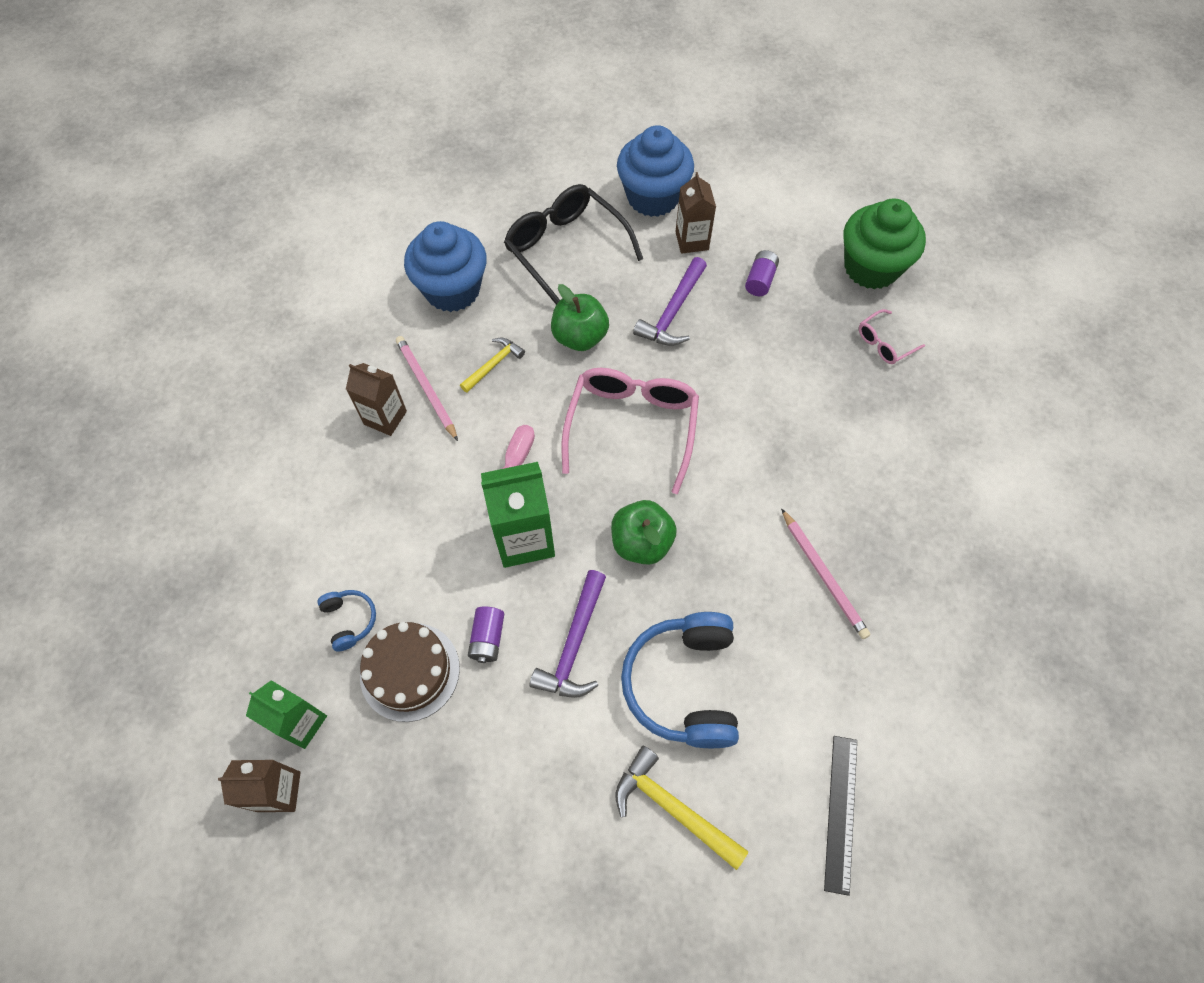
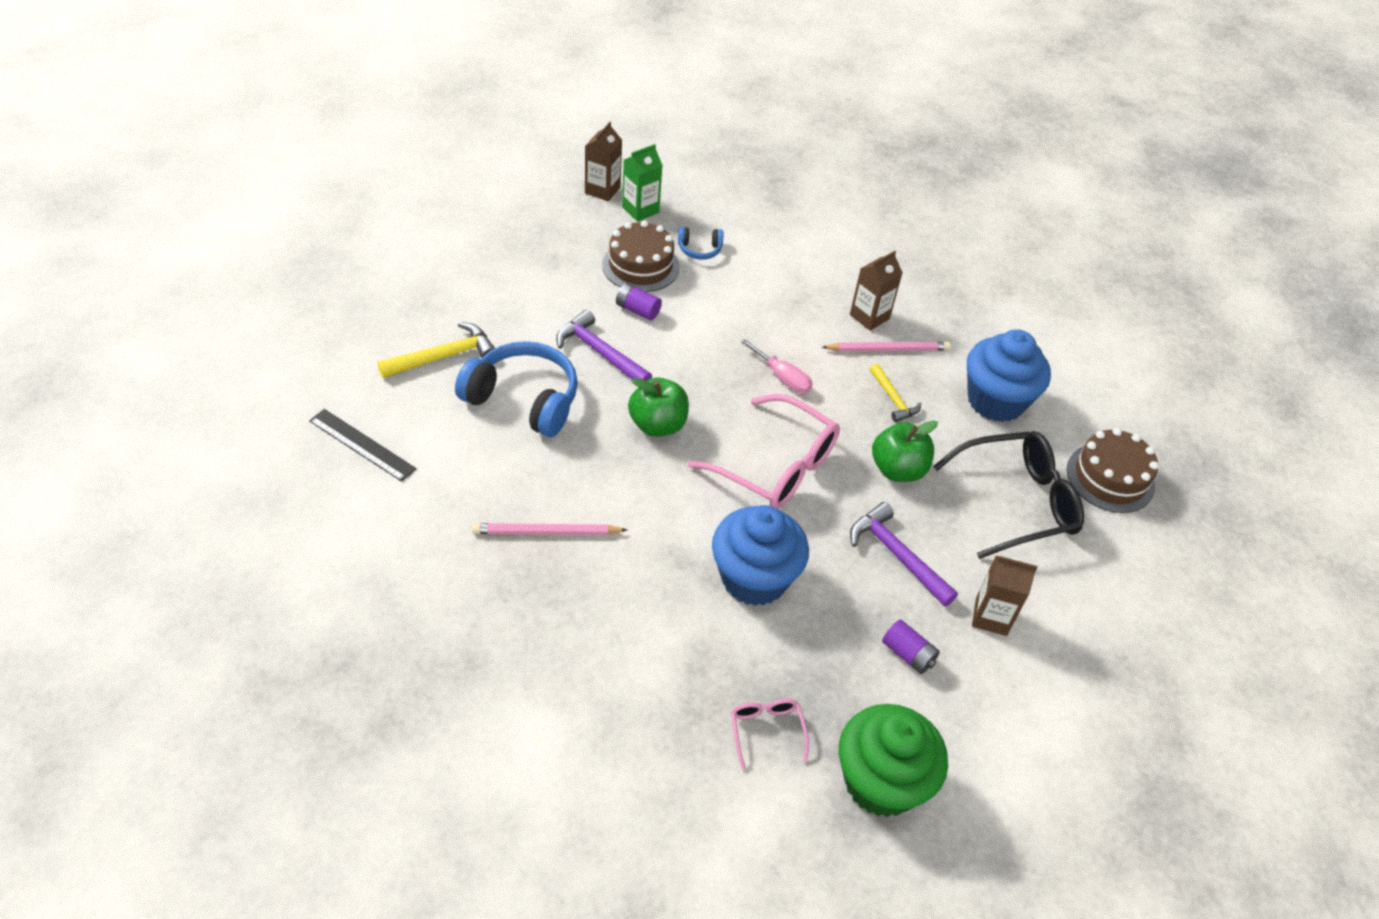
camera: 110 degrees right, 15 degrees down
green carton [481,462,555,568] -> none
blue cupcake [617,125,694,217] -> blue cupcake moved to [712,505,809,606]
none -> brown cake [1067,428,1159,513]

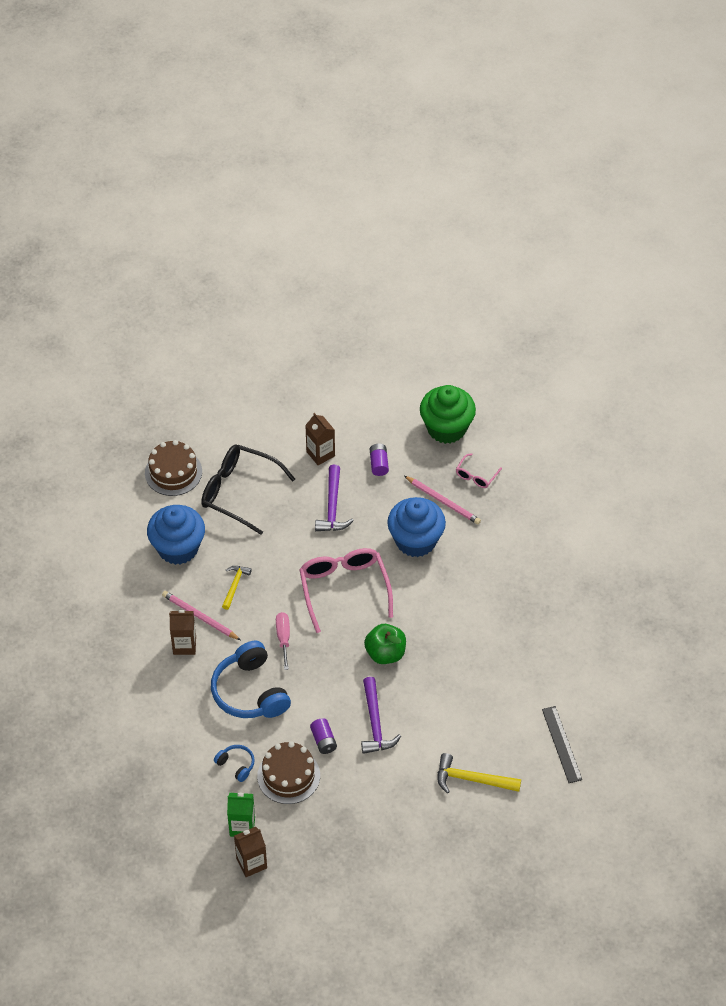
camera: 135 degrees left, 5 degrees up
blue headphones [455,341,578,437] -> blue headphones moved to [211,641,291,718]
pink pencil [472,523,627,535] -> pink pencil moved to [404,476,481,524]
green apple [872,420,938,482] -> none

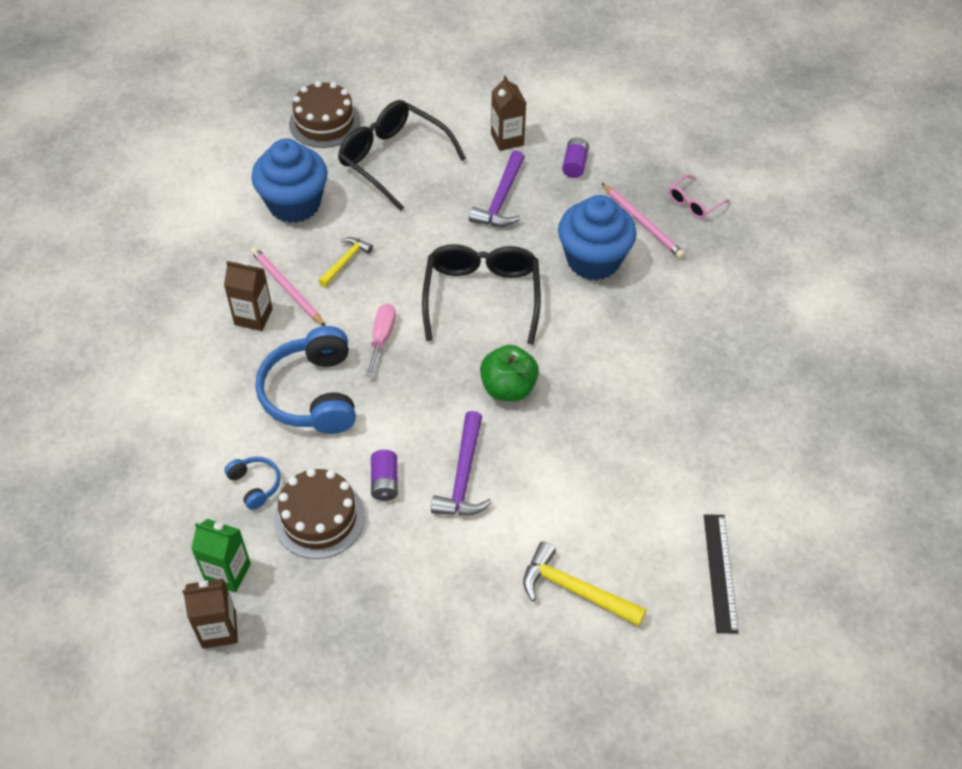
camera: 15 degrees right, 0 degrees up
pink glasses [299,548,393,633] -> black glasses [422,244,541,345]
green cupcake [420,385,476,444] -> none

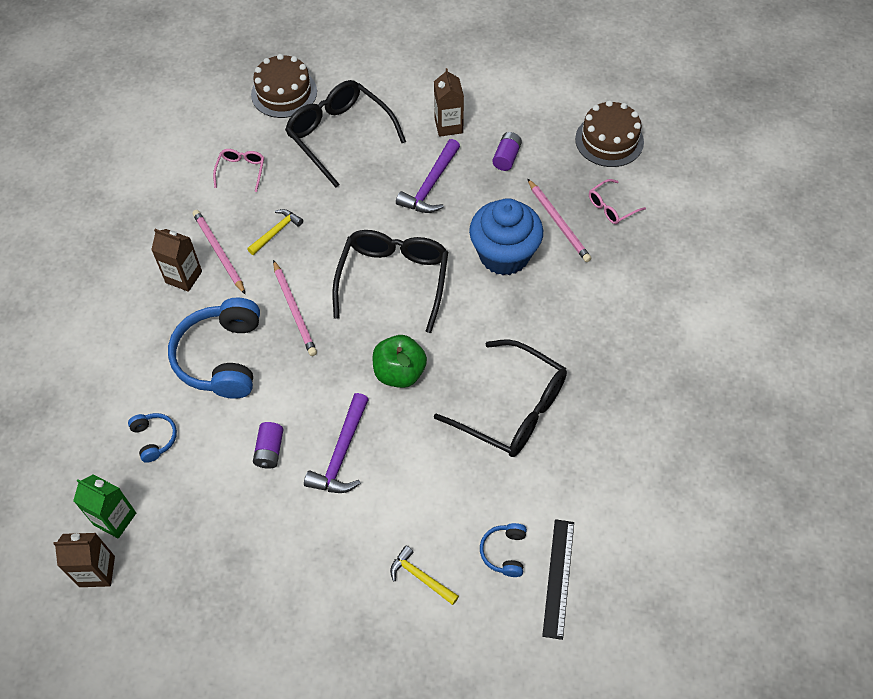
camera: 10 degrees right, 5 degrees up
blue cupcake [251,138,328,223] -> pink glasses [213,149,264,192]
brown cake [274,468,365,559] -> brown cake moved to [575,100,644,167]
pink screwdriver [365,304,396,377] -> pink pencil [273,260,317,356]
yellow hammer [523,542,646,626] -> yellow hammer [390,546,459,605], size x0.64
none -> black glasses [434,339,567,457]
none -> blue headphones [480,523,527,577]

